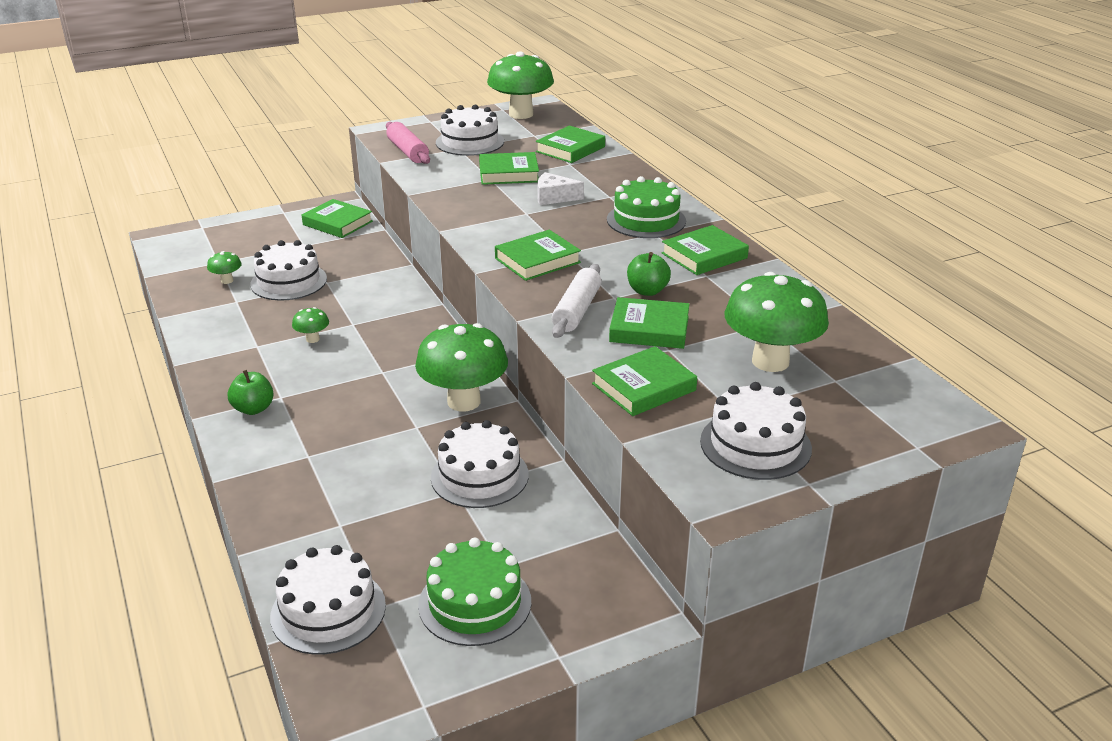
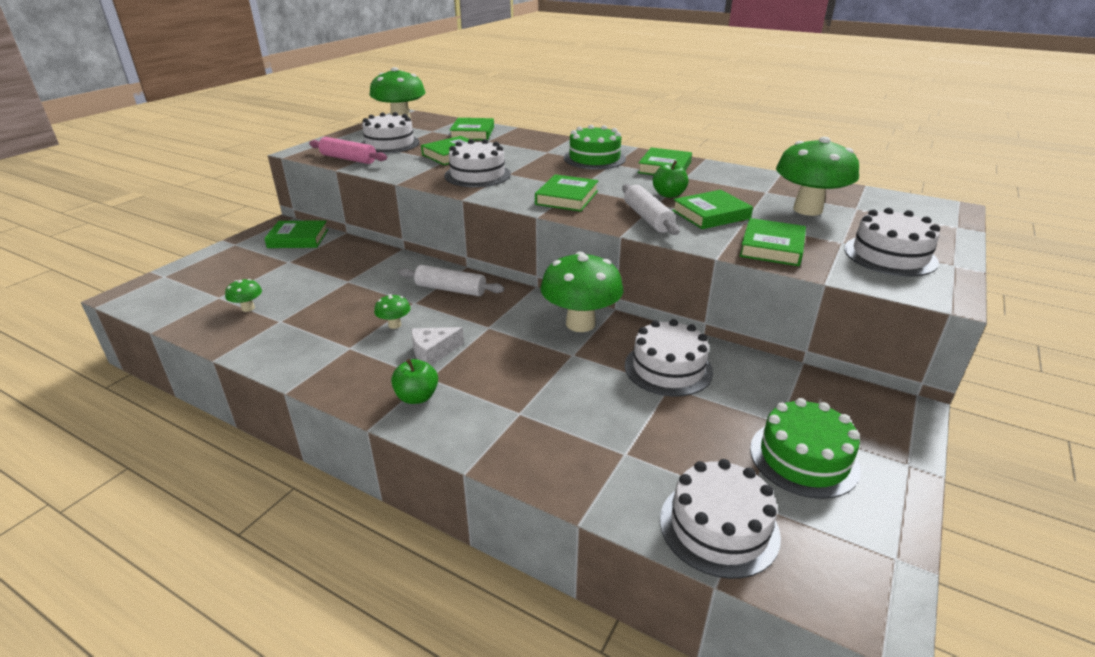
camera: 35 degrees left, 0 degrees up
white cake [250,240,327,300] -> white cake moved to [444,139,511,187]
white cheese [537,172,584,205] -> white cheese moved to [411,327,464,366]
none -> white rolling pin [398,265,504,296]

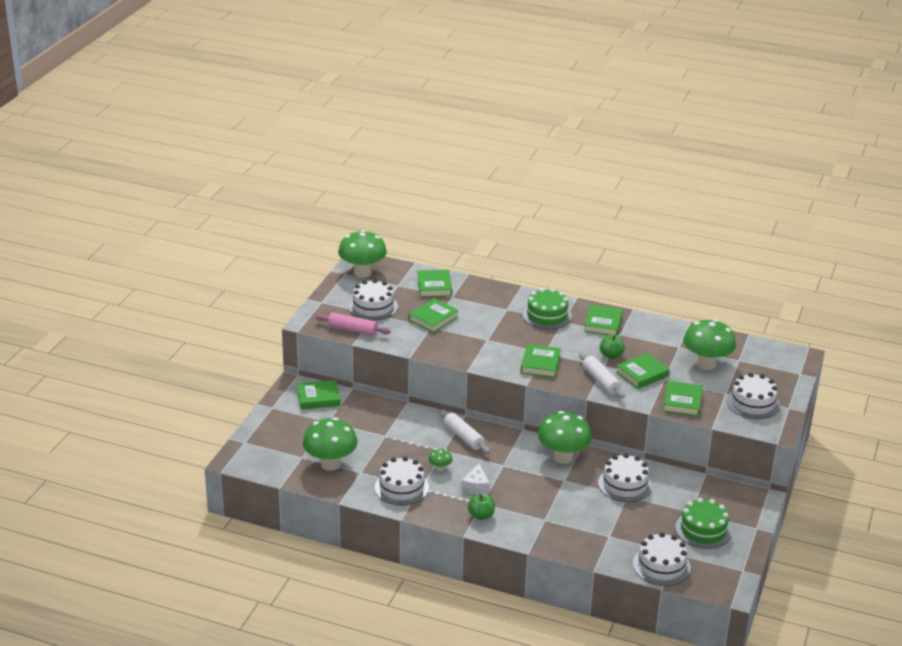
camera: 10 degrees left, 0 degrees up
green mushroom [225,279,262,312] -> green mushroom [303,417,358,471], size x2.28
white rolling pin [398,265,504,296] -> white rolling pin turned 45 degrees clockwise [439,409,490,453]
white cheese [411,327,464,366] -> white cheese turned 45 degrees counterclockwise [461,463,490,494]
white cake [444,139,511,187] -> white cake moved to [375,457,429,505]

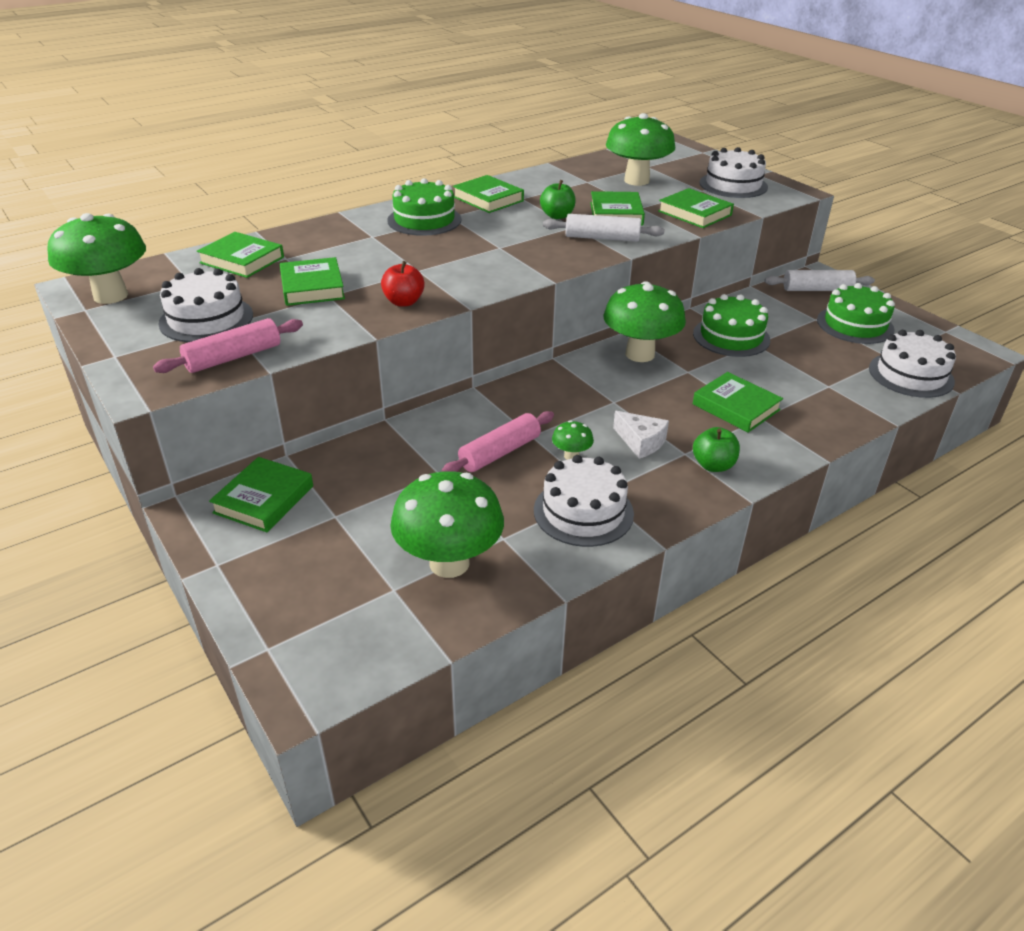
camera: 55 degrees left, 5 degrees up
white rolling pin [439,409,490,453] -> white rolling pin moved to [764,270,875,291]
green book [520,344,561,378] -> green book moved to [693,372,783,433]
white cake [598,454,652,502] -> green cake [693,294,770,357]
none -> red apple [381,261,425,307]
none -> pink rolling pin [441,411,554,472]

